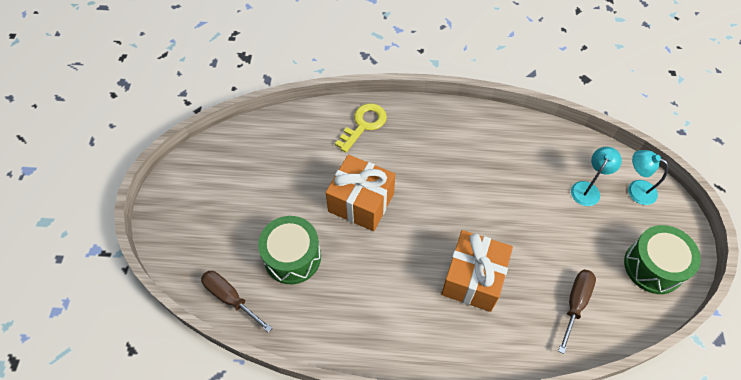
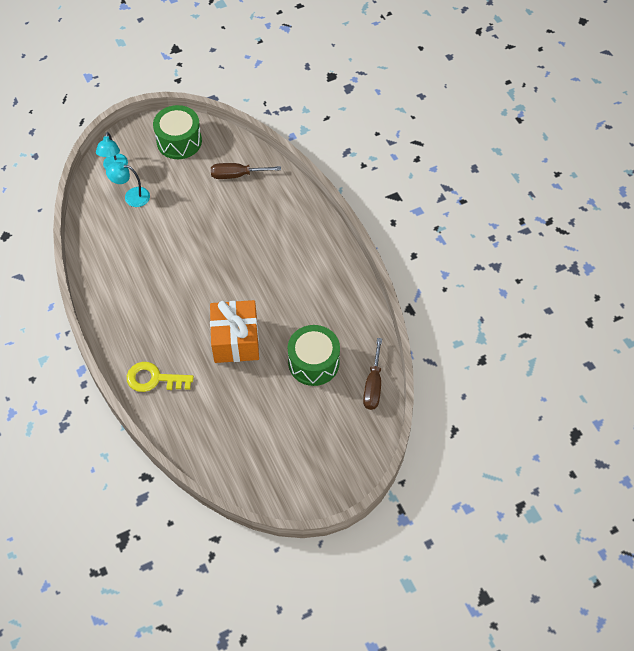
camera: 120 degrees left, 0 degrees up
orange gift [441,230,513,312] -> none

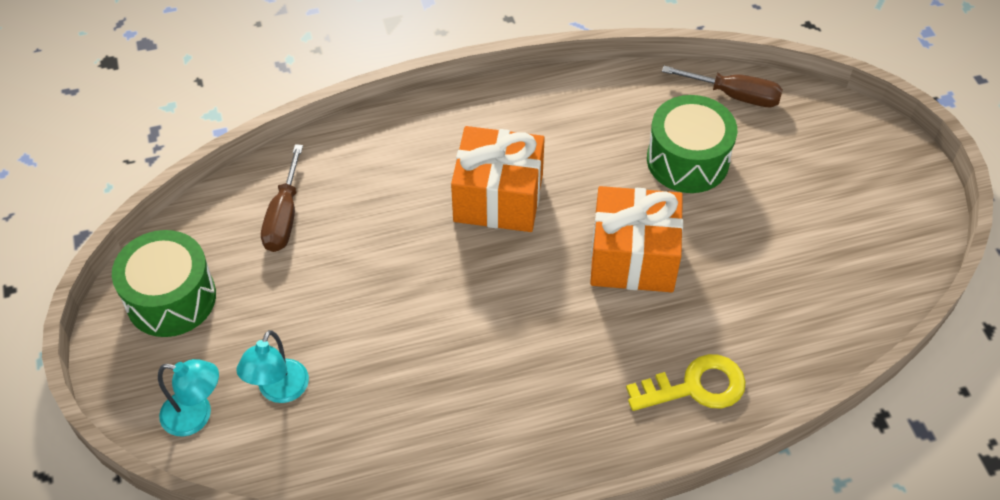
camera: 80 degrees left, 5 degrees down
yellow key [127,362,194,392] -> yellow key turned 120 degrees counterclockwise [626,354,746,411]
none -> orange gift [451,126,545,232]

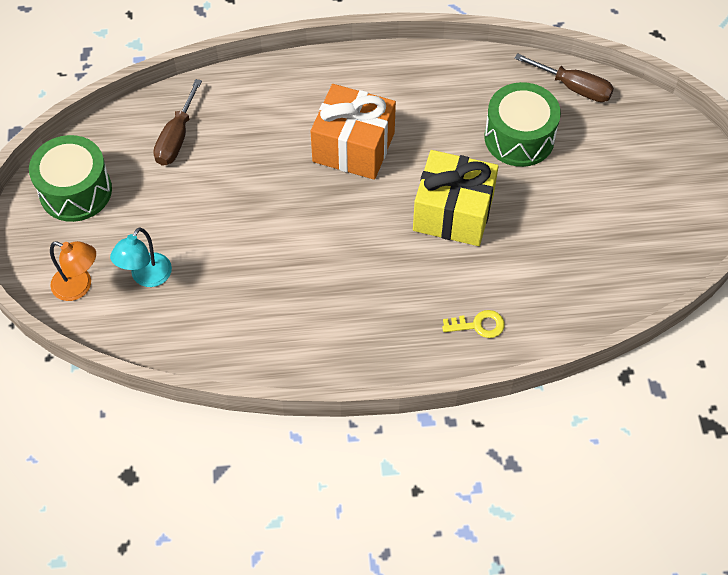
camera: 10 degrees right, 5 degrees up
turquoise lamp [158,359,219,437] -> orange lamp [50,241,96,301]
orange gift [590,186,683,292] -> yellow gift [413,150,499,246]
yellow key [626,354,746,411] -> yellow key [442,310,505,338], size x0.63

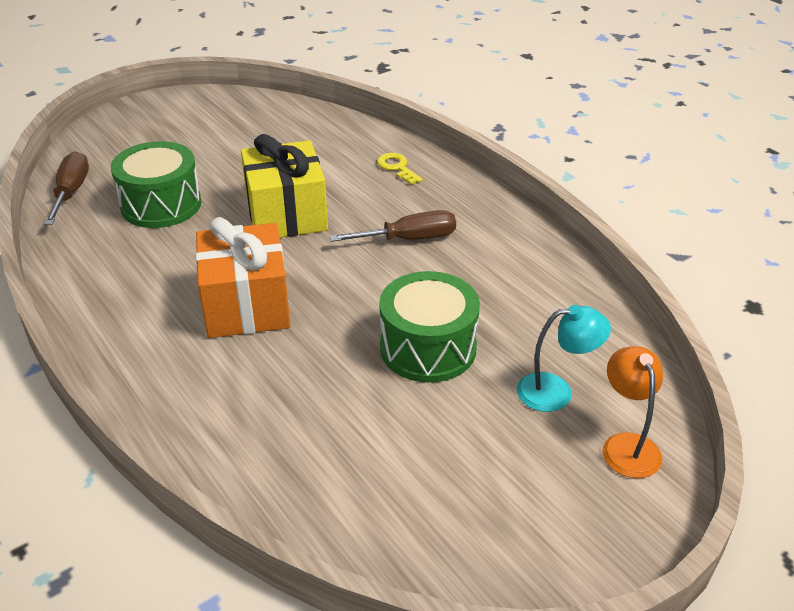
camera: 120 degrees left, 20 degrees down
green drum [29,135,112,222] -> green drum moved to [379,271,480,383]
brown screwdriver [153,79,202,166] -> brown screwdriver moved to [329,210,456,242]

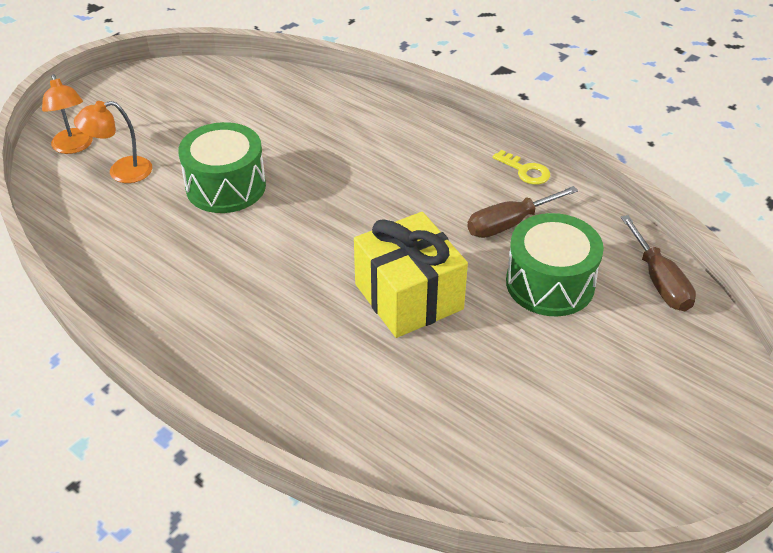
camera: 165 degrees right, 5 degrees up
orange gift [196,217,291,338] -> none
brown screwdriver [329,210,456,242] -> brown screwdriver moved to [467,186,578,238]
yellow key [377,153,422,185] -> yellow key moved to [493,150,550,185]
turquoise lamp [517,305,611,412] -> orange lamp [74,101,152,183]

